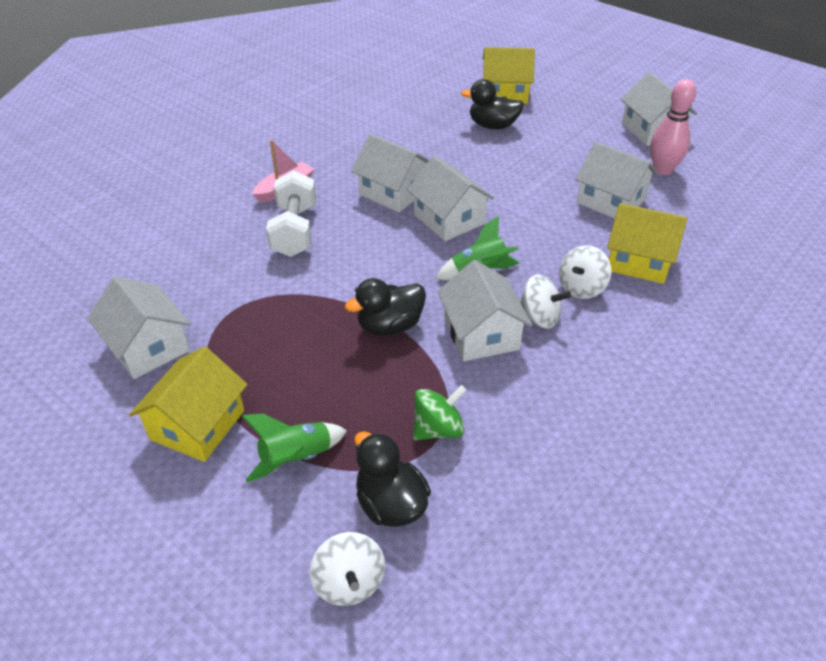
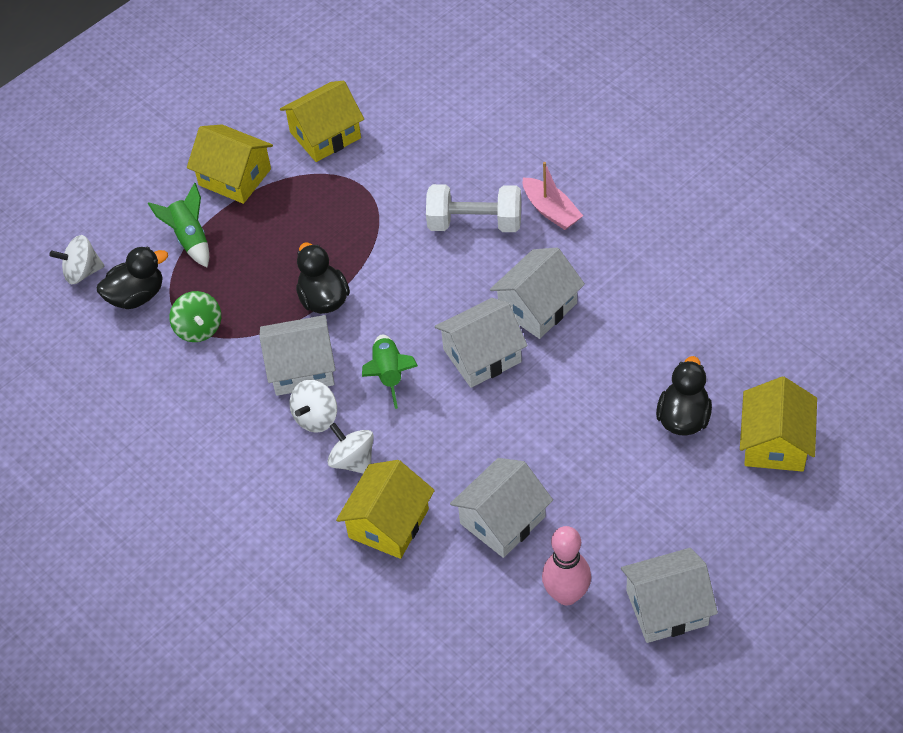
camera: 100 degrees right, 10 degrees up
white house [87,276,191,379] -> yellow house [280,80,364,162]

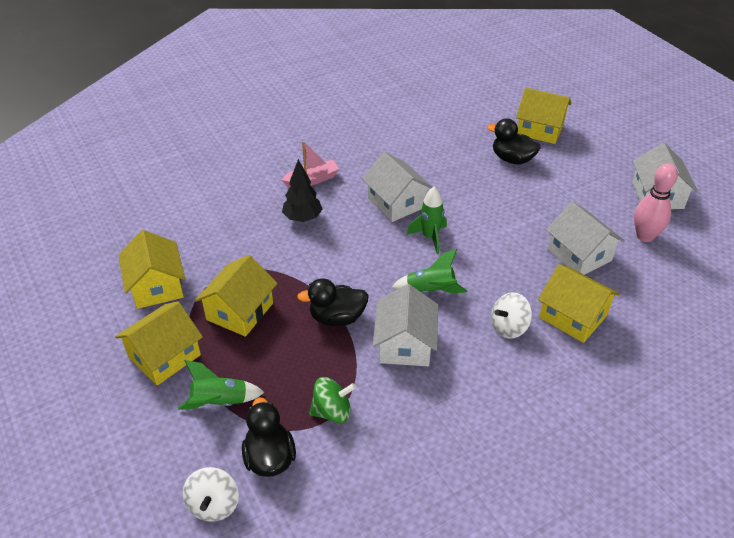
camera: 80 degrees left, 10 degrees down
white spinning top [289,380,337,433] -> none
white dumbbell [426,184,521,232] -> black tree [282,159,323,222]
white house [435,298,528,388] -> green rocket [407,186,447,254]
none -> yellow house [195,255,277,337]

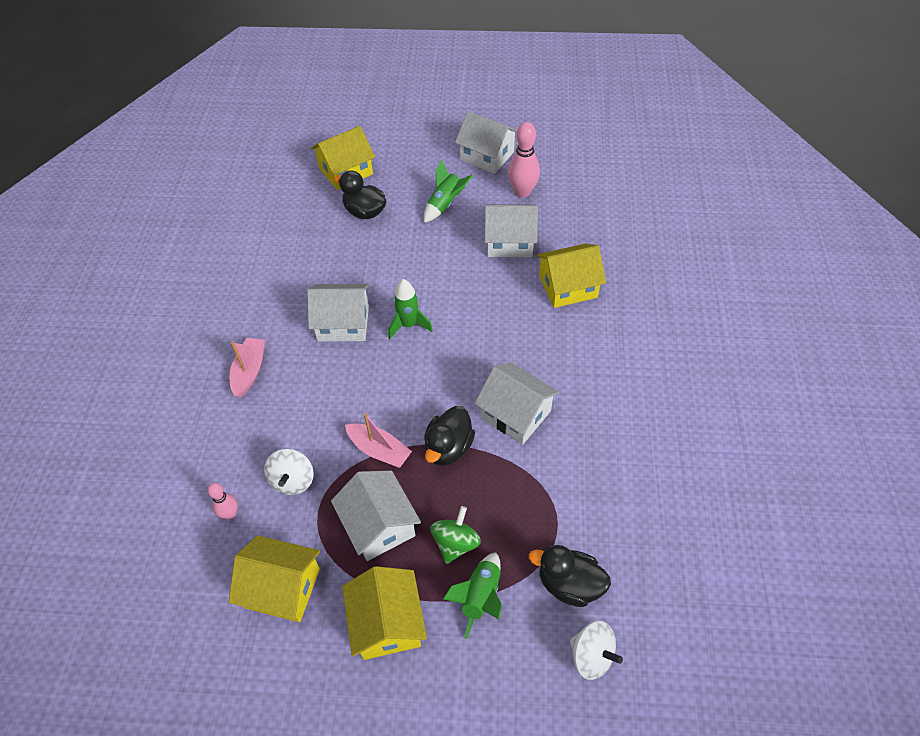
camera: 55 degrees left, 10 degrees up
yellow house [195,255,277,337] -> white house [331,471,421,561]
black tree [282,159,323,222] -> none
green spinning top [309,377,356,423] -> green spinning top moved to [430,506,481,564]
green rocket [391,249,467,294] -> green rocket moved to [424,160,473,223]
black duck [487,118,541,164] -> black duck turned 60 degrees clockwise [334,170,387,219]
white spinning top [491,292,532,339] -> white spinning top moved to [264,449,314,495]
none -> pink bowling pin [207,483,238,519]
none -> pink boat [345,413,412,468]

